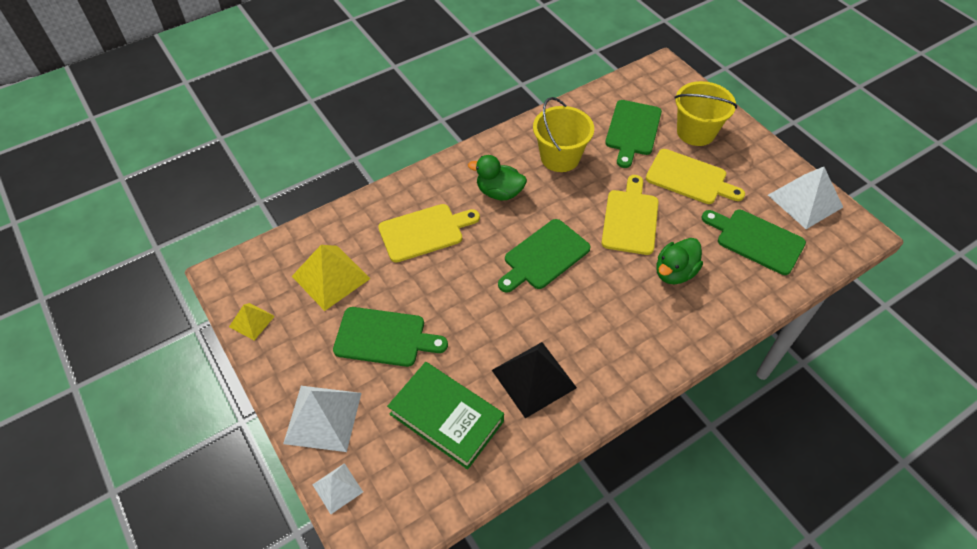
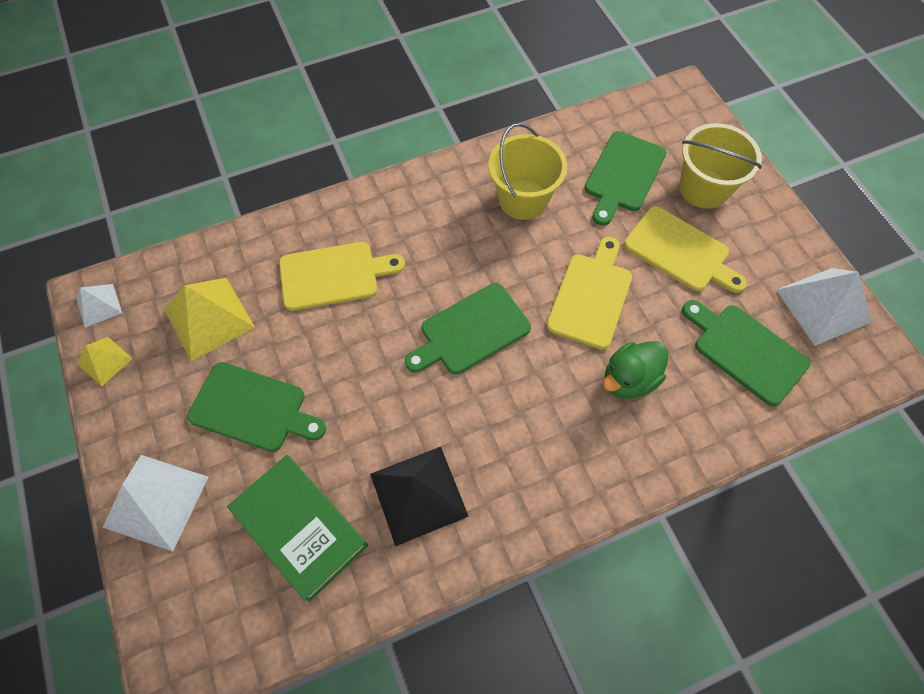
camera: 10 degrees right, 10 degrees up
white pyramid [312,463,363,514] -> white pyramid moved to [76,284,122,328]
green duck [468,155,527,201] -> none

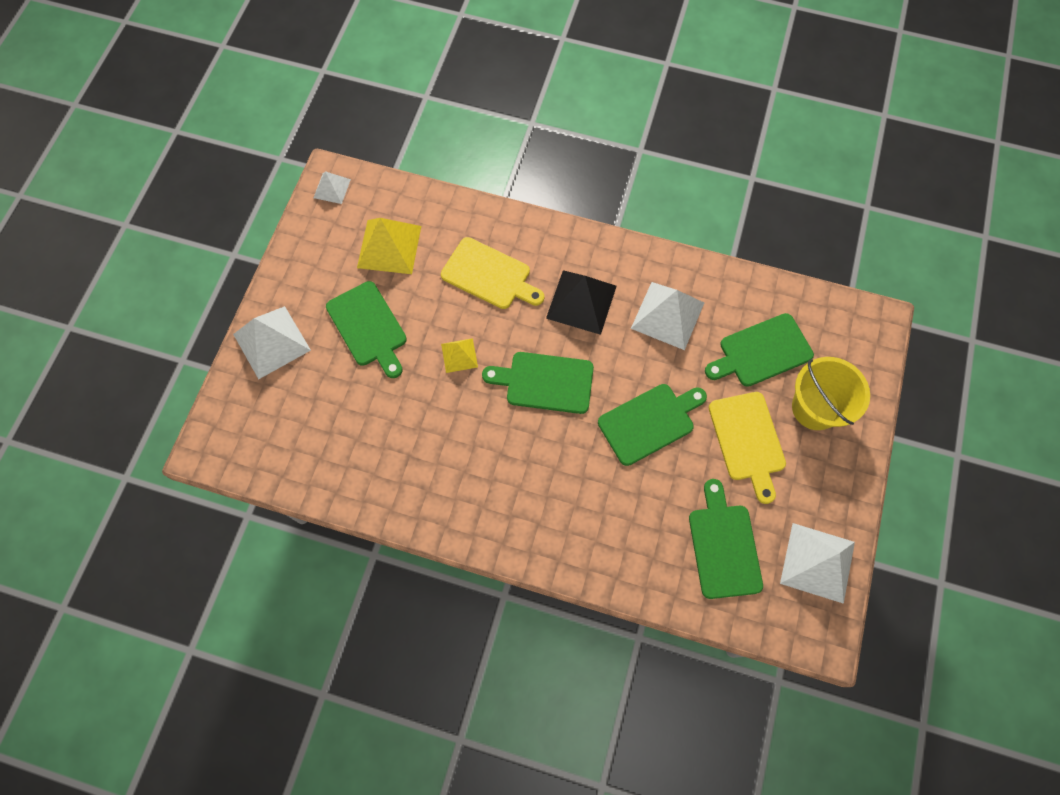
camera: 40 degrees right, 5 degrees up
yellow pyramid [77,337,133,387] -> yellow pyramid moved to [441,338,478,373]
green book [227,455,368,602] -> none
black pyramid [370,447,469,546] -> black pyramid moved to [546,270,617,335]
yellow bucket [488,123,567,220] -> white pyramid [631,282,704,350]
yellow cutting board [546,237,632,350] -> green cutting board [598,384,707,466]
green duck [603,341,668,399] -> none

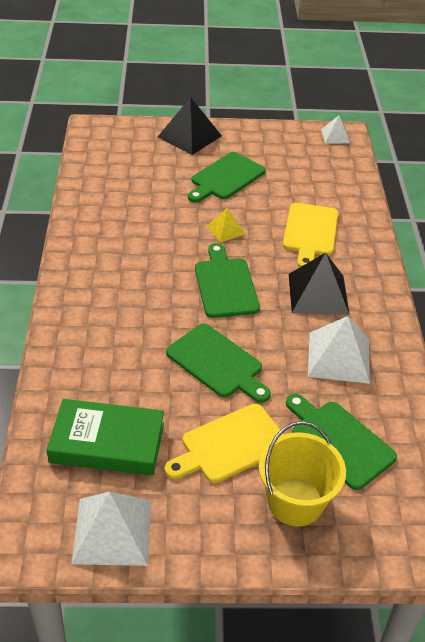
camera: 70 degrees right, 25 degrees down
white pyramid [233,306,311,379] -> black pyramid [158,97,222,155]
yellow pyramid [357,218,421,274] -> none
green cutting board [689,479,763,599] -> green book [46,399,164,476]

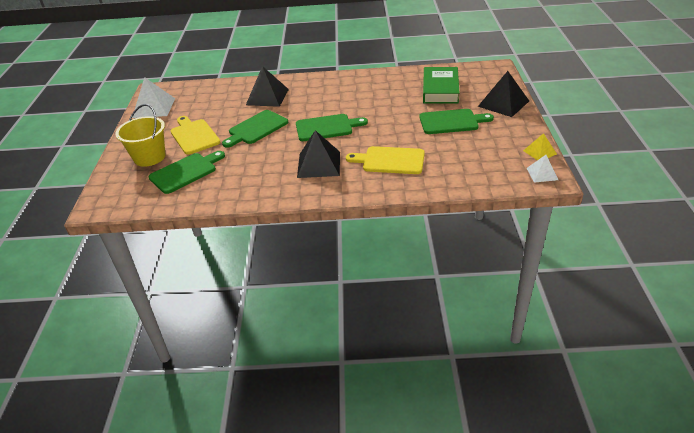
camera: 95 degrees right, 5 degrees down
green book [46,399,164,476] -> green book moved to [423,67,460,104]
green cutting board [188,152,266,203] -> green cutting board turned 135 degrees clockwise [419,109,494,134]
yellow pyramid [207,208,245,243] -> yellow pyramid moved to [523,133,557,160]
white pyramid [308,316,370,384] -> none
none -> black pyramid [246,66,289,107]

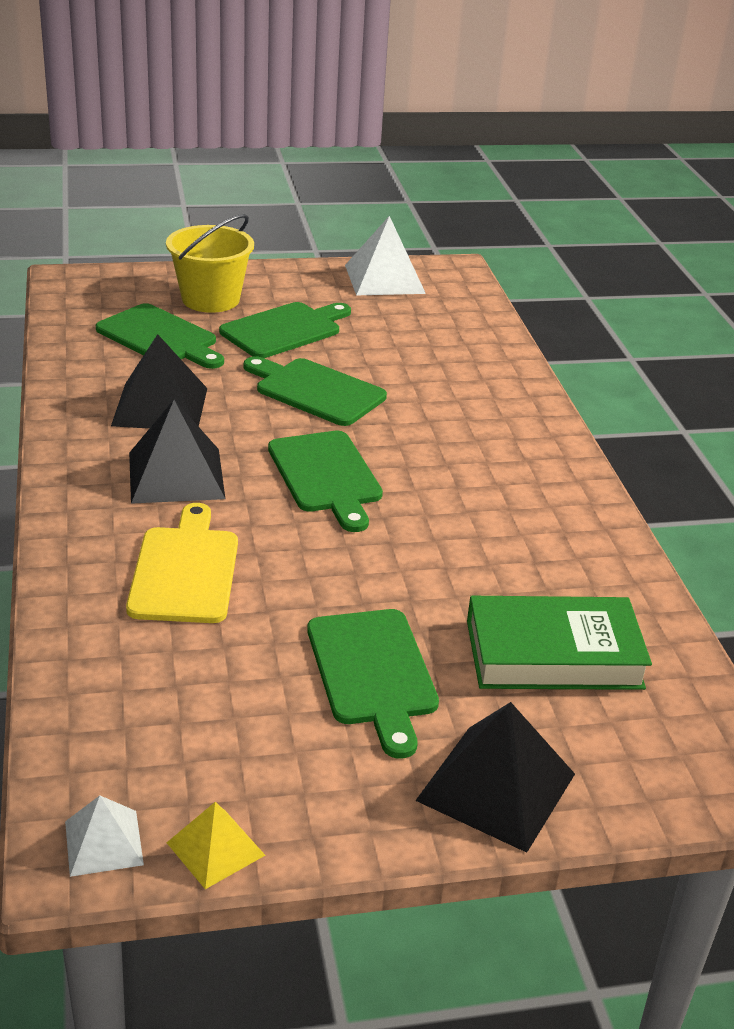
camera: 75 degrees right, 5 degrees down
yellow cutting board [171,116,220,155] -> green cutting board [219,302,351,358]
black pyramid [246,66,289,107] -> black pyramid moved to [111,334,207,429]

